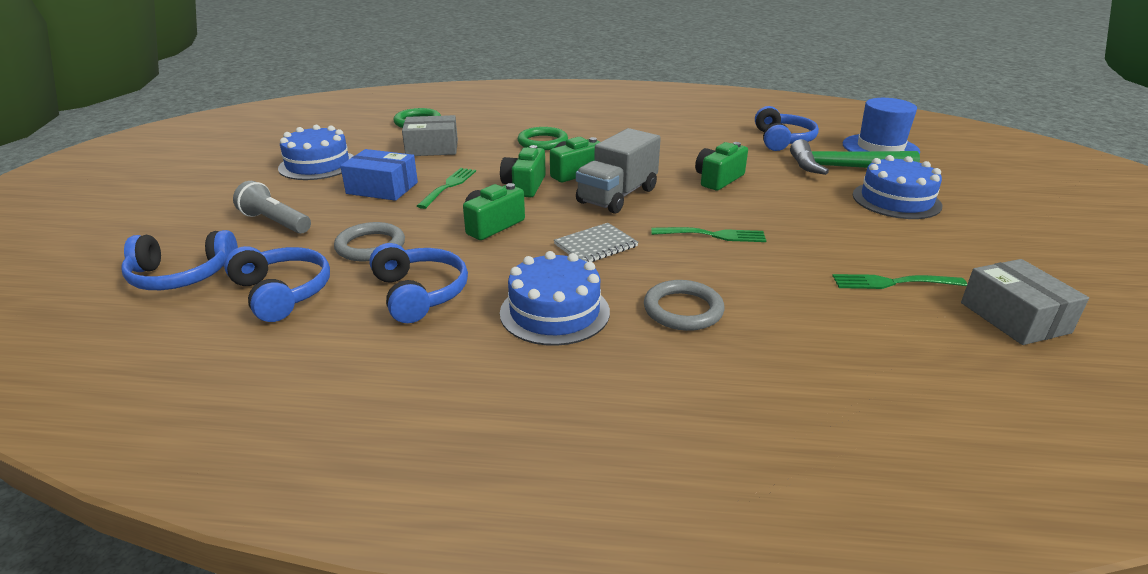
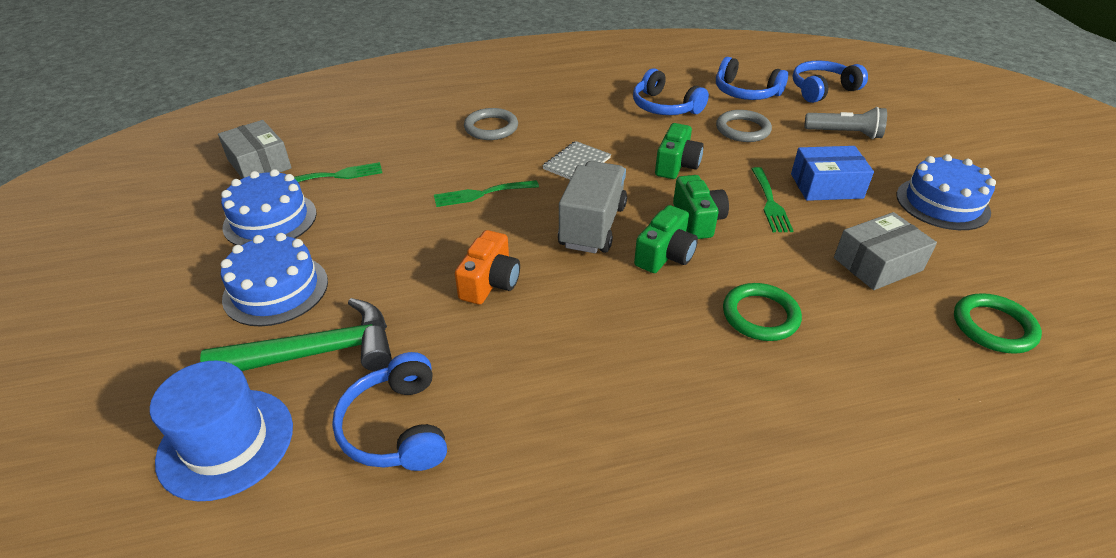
camera: 160 degrees right, 10 degrees up
blue cake [500,251,610,346] -> blue cake moved to [221,169,317,245]
green camera [695,142,748,191] -> orange camera [455,230,520,305]

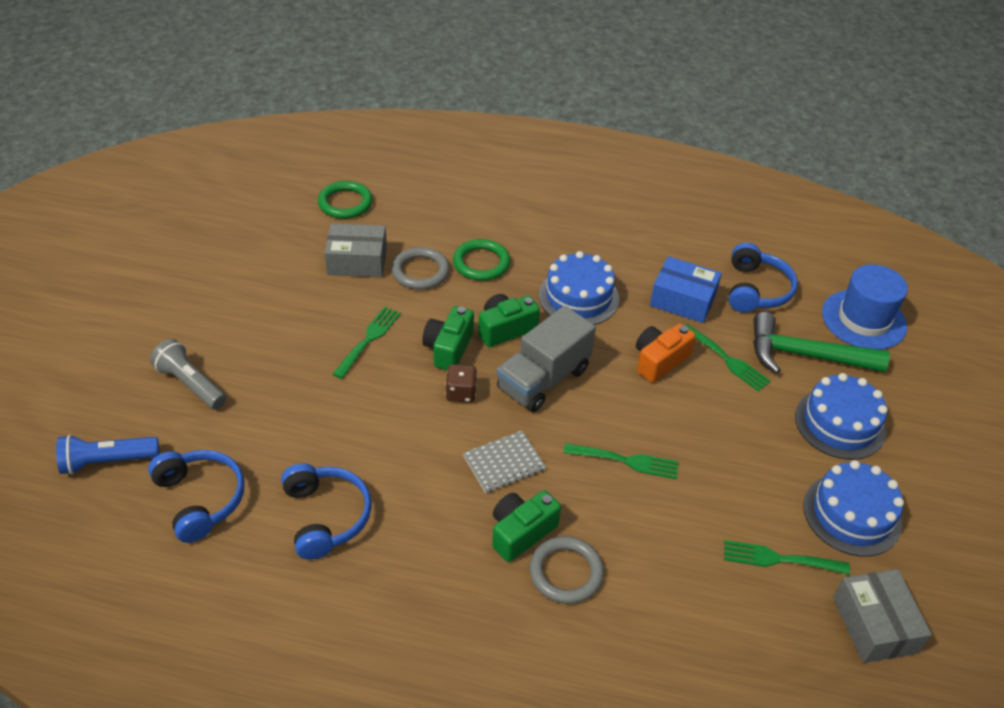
camera: 155 degrees left, 5 degrees up
green camera [655,123,704,179] -> green camera moved to [492,490,561,562]
grey ring [716,110,772,142] -> grey ring moved to [391,247,450,290]
blue box [791,146,874,201] -> blue box moved to [650,256,722,323]
blue headphones [792,60,868,103] -> blue flashlight [56,435,159,475]
blue cake [897,154,996,230] -> blue cake moved to [539,251,619,325]
none -> brown dice [445,364,477,403]
none -> green fork [684,324,771,392]

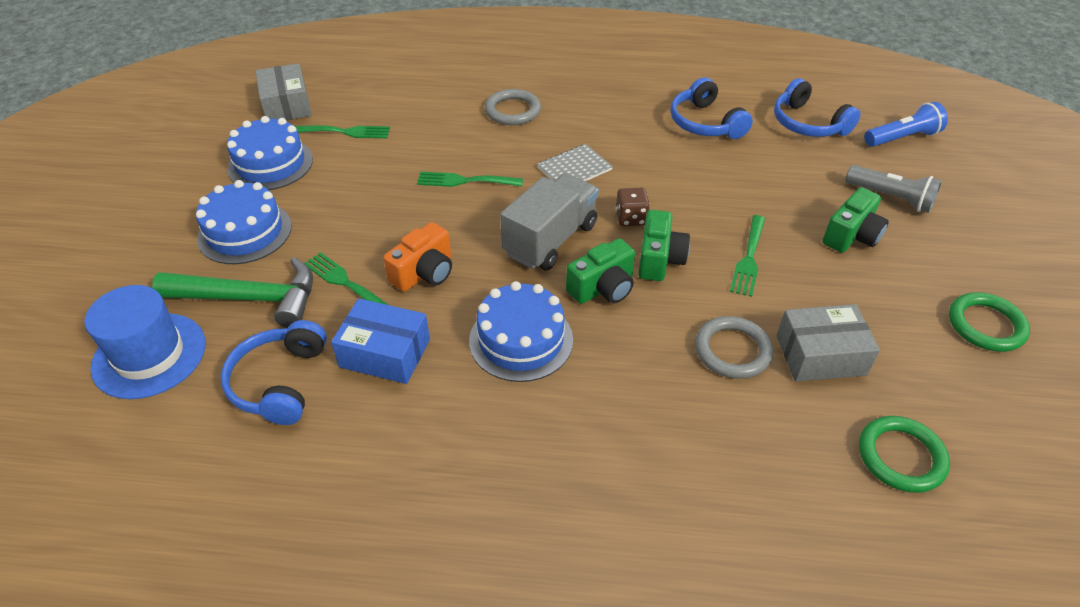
camera: 175 degrees right, 0 degrees up
green ring [453,239,510,281] -> green ring moved to [949,292,1030,352]
green camera [492,490,561,562] -> green camera moved to [823,187,889,253]

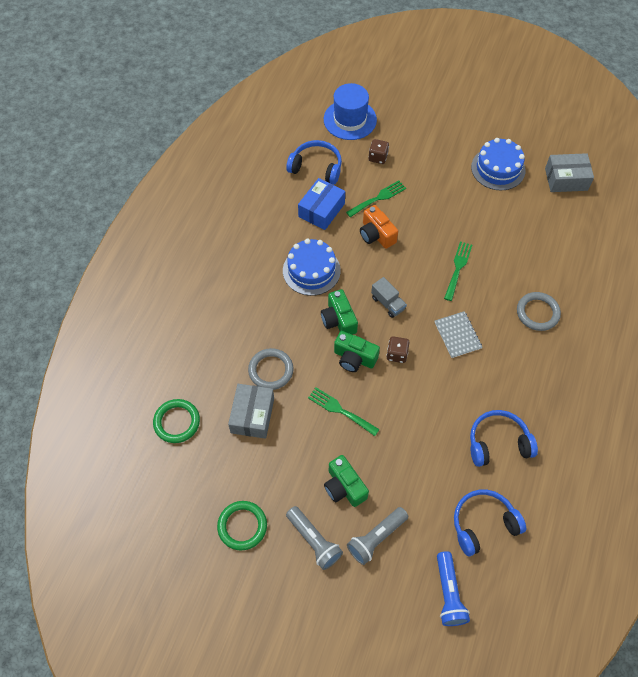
camera: 105 degrees right, 15 degrees up
green hammer [152,257,313,328] -> brown dice [368,139,389,164]
blue cake [196,180,292,264] -> none
green fork [295,125,390,138] -> none
grey truck [500,173,599,271] -> grey truck [371,277,407,318], size x0.54
none -> grey flashlight [286,506,343,570]

